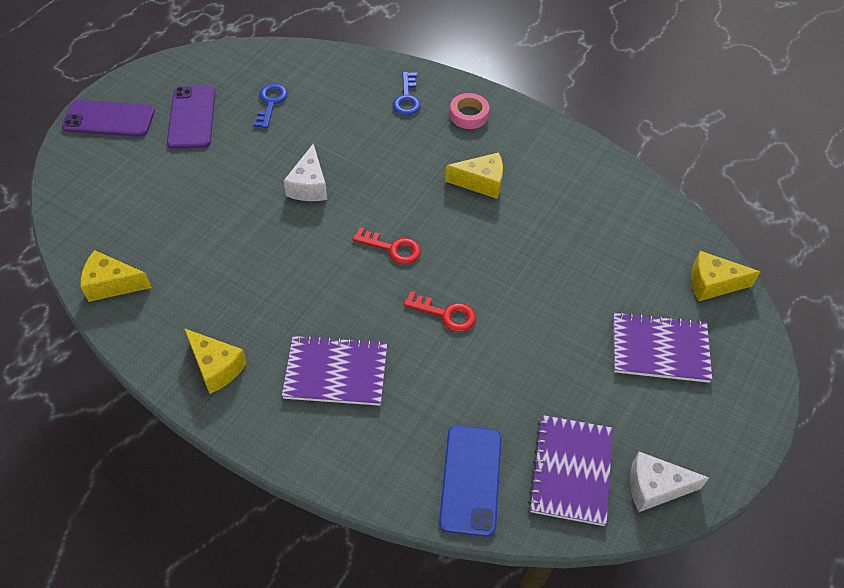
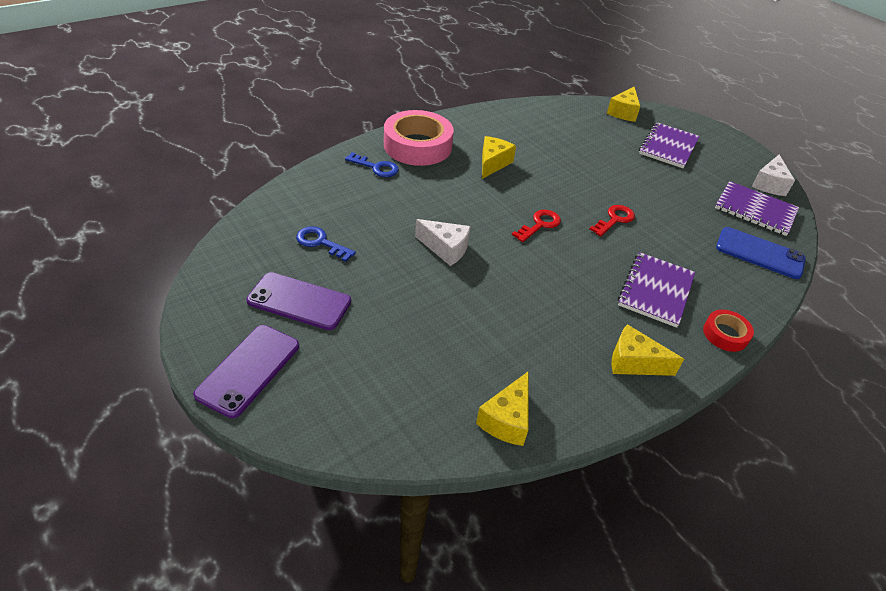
camera: 70 degrees left, 10 degrees down
yellow cheese [184,328,247,394] -> yellow cheese turned 135 degrees counterclockwise [612,324,684,376]
pink tape [450,93,489,129] -> pink tape [384,110,454,166], size x2.04
none -> red tape [703,310,754,352]

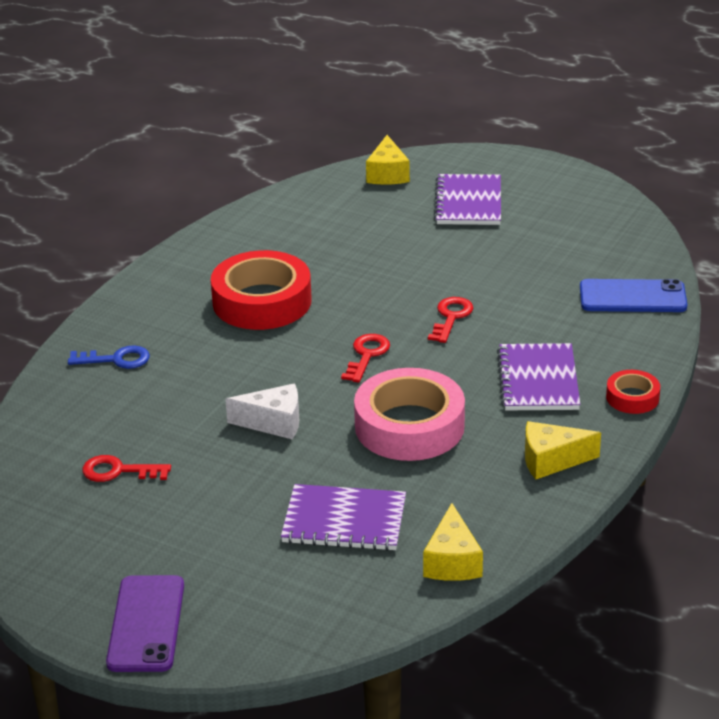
camera: 20 degrees left, 10 degrees down
purple phone [246,272,351,330] -> none
blue key [296,226,356,262] -> red key [82,455,171,482]
pink tape [384,110,454,166] -> pink tape moved to [354,368,465,461]
yellow cheese [482,136,516,179] -> red tape [211,250,312,330]
purple notebook [715,181,799,236] -> purple notebook moved to [281,484,406,551]
white cheese [751,155,795,196] -> none

